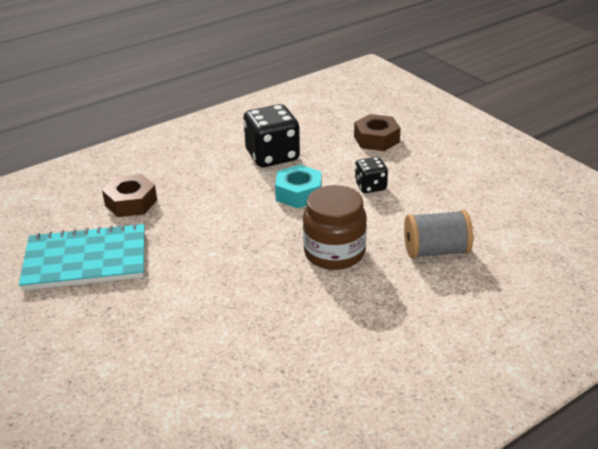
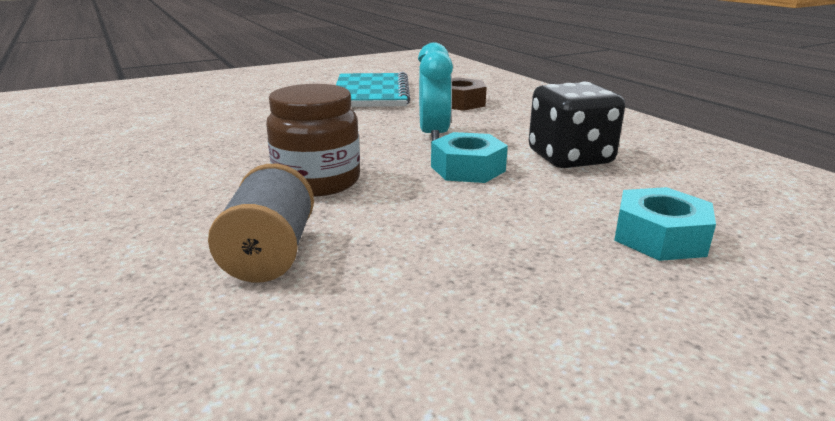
camera: 95 degrees right, 10 degrees down
brown nut [354,114,401,151] -> turquoise nut [614,187,716,261]
black dice [355,157,388,193] -> none
none -> turquoise clock [418,42,453,141]

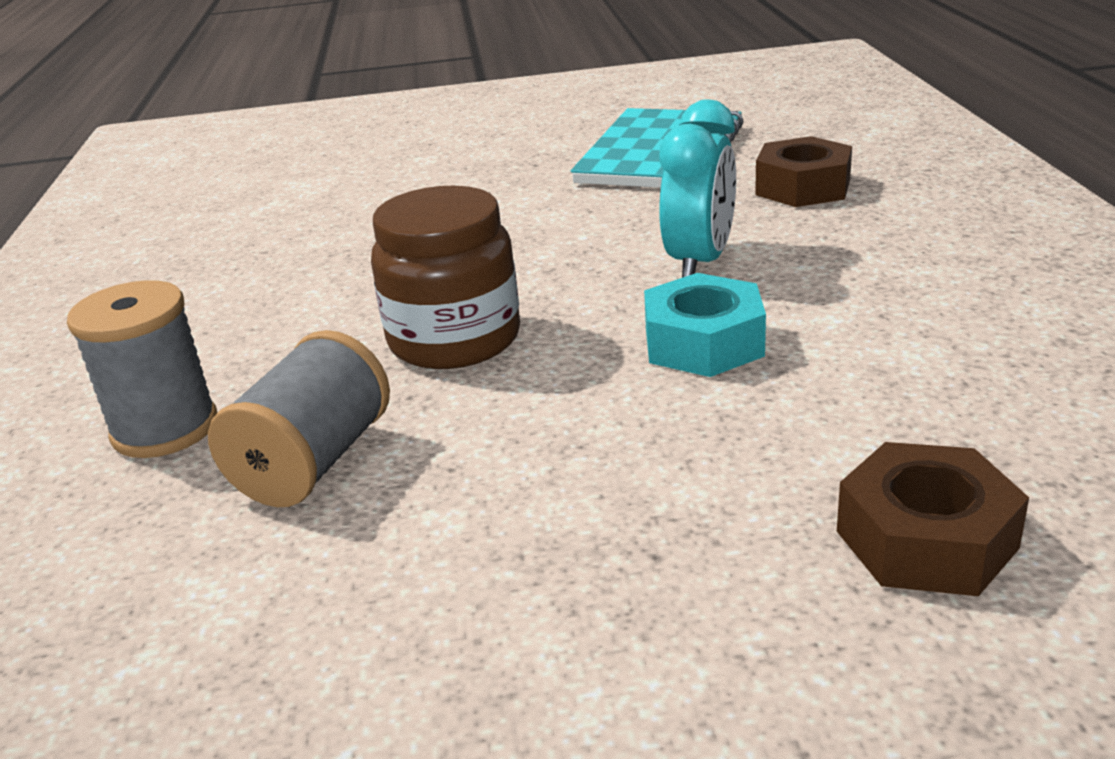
camera: 25 degrees right, 5 degrees up
black dice [529,82,625,168] -> none
turquoise nut [614,187,716,261] -> brown nut [837,442,1029,596]
none -> grey spool [67,280,217,458]

